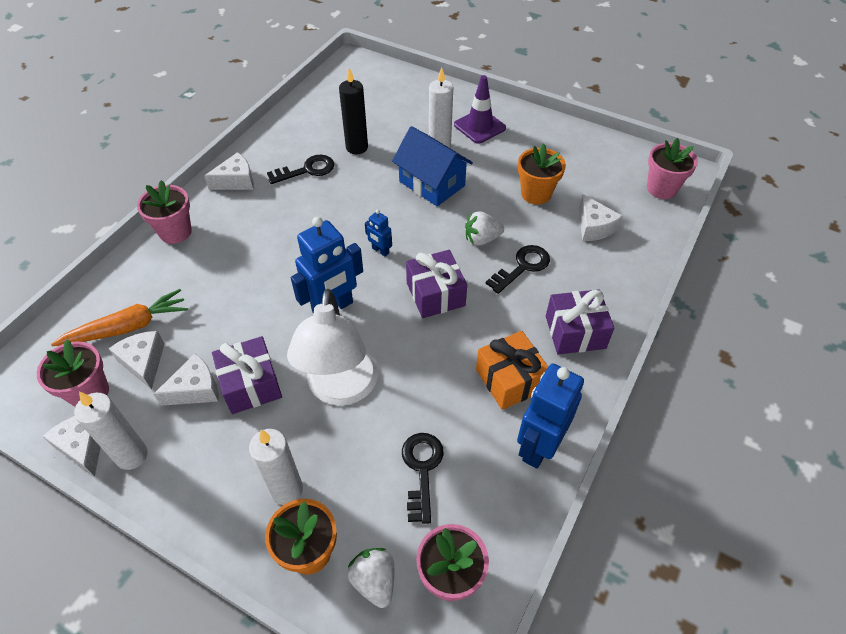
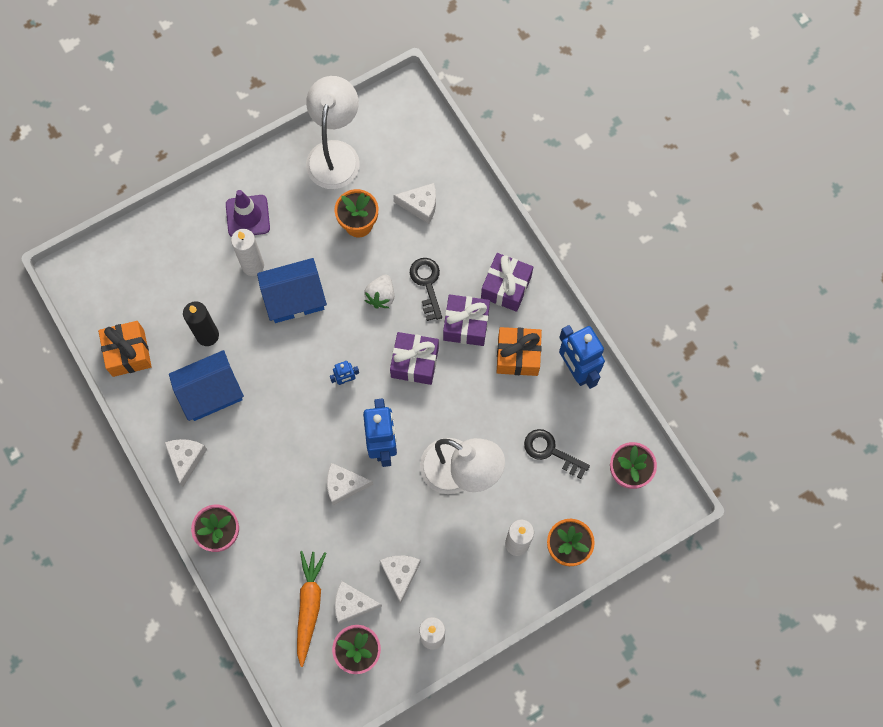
camera: 60 degrees left, 20 degrees up
white cheese [43,416,101,476] -> white cheese moved to [327,463,373,505]
purple gift [212,336,282,414] -> purple gift moved to [443,294,490,346]
black key [267,155,334,184] -> blue house [169,350,244,421]
white strawberry [347,548,394,608] -> none
pink flower pot [647,138,698,199] -> none
none -> orange gift [98,321,152,377]
none -> white lamp [306,76,360,189]

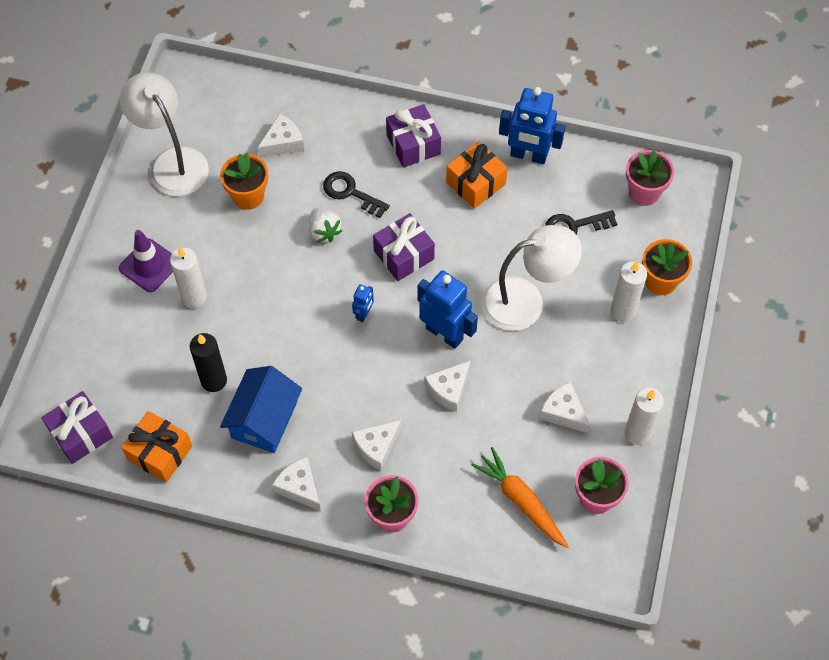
camera: 45 degrees left, 10 degrees down
blue house [257,258,327,323] -> none
white cheese [335,581,382,624] -> white cheese moved to [352,420,401,471]
purple gift [443,294,490,346] -> purple gift moved to [41,391,113,464]

